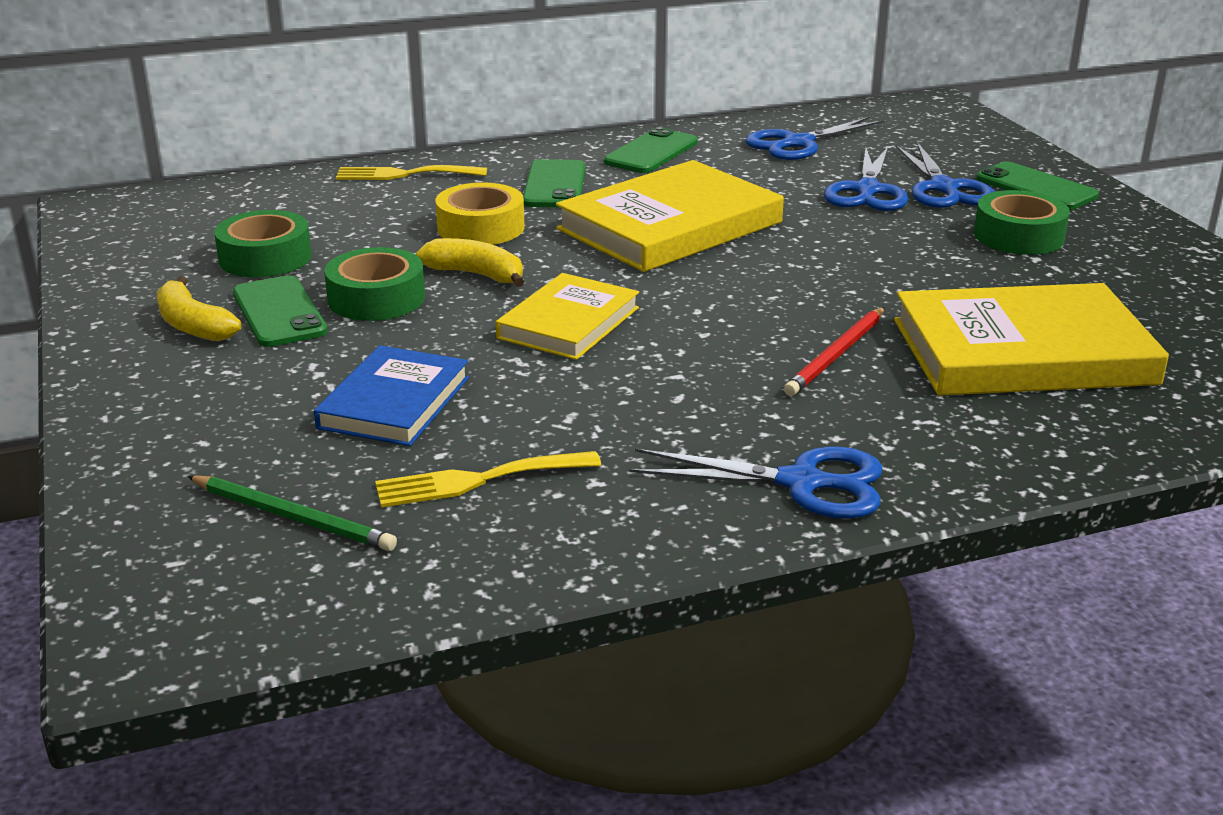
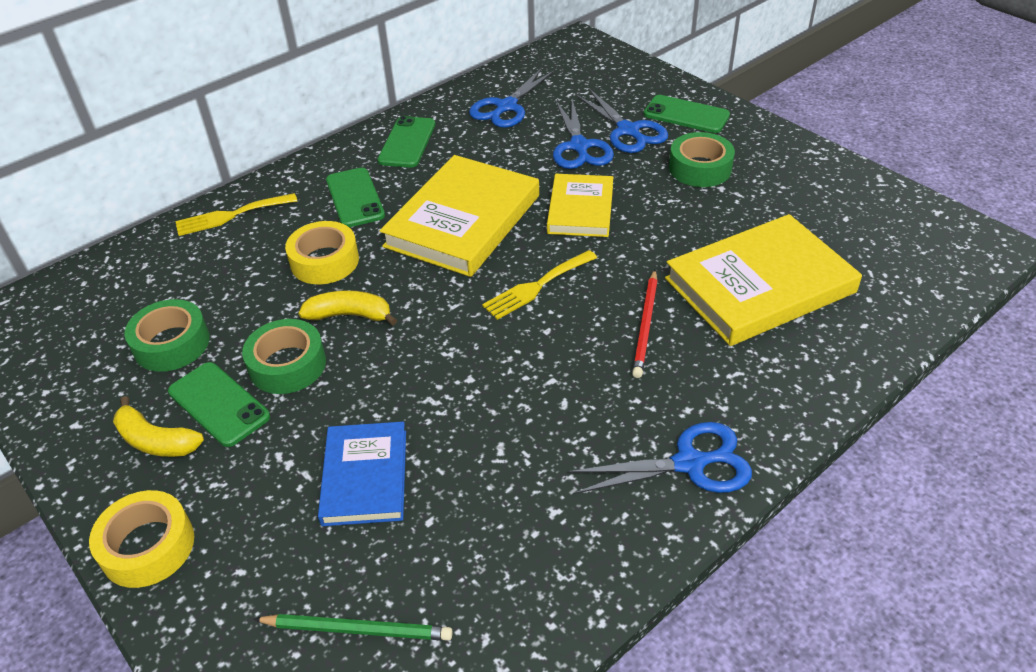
camera: 20 degrees left, 15 degrees up
yellow fork [375,451,601,508] -> yellow fork moved to [482,250,597,320]
yellow book [496,273,639,360] -> yellow book moved to [547,174,613,237]
none -> yellow tape [89,490,194,588]

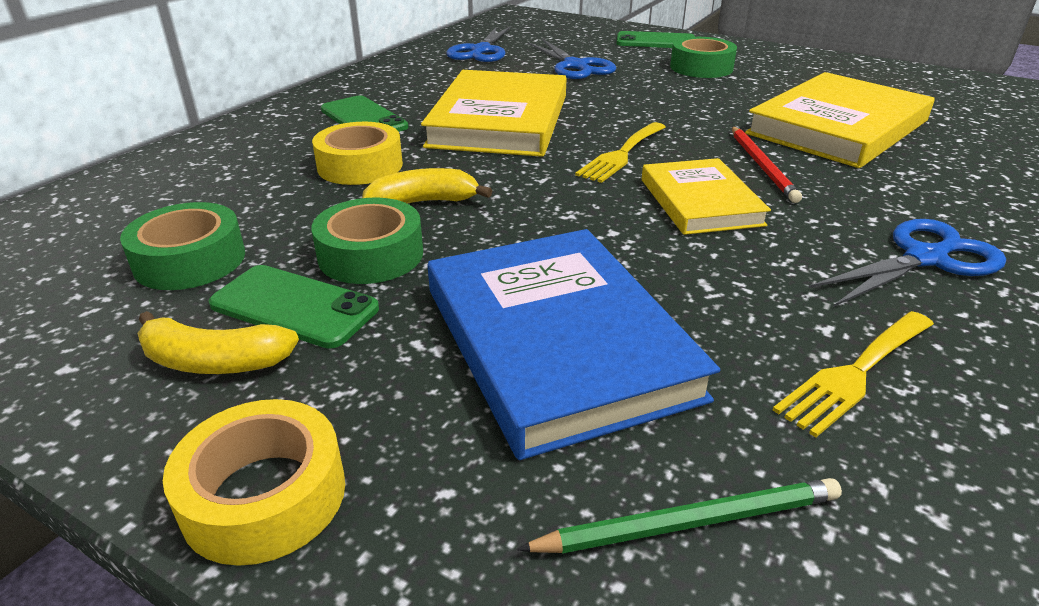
camera: 20 degrees left, 10 degrees down
yellow fork [175,193,297,236] -> yellow fork moved to [772,311,934,437]
blue book [318,422,406,526] -> blue book [428,229,720,460], size x1.67
green phone [378,116,435,168] -> none
yellow book [547,174,613,237] -> yellow book moved to [642,158,771,235]
blue scissors [575,89,668,153] -> none

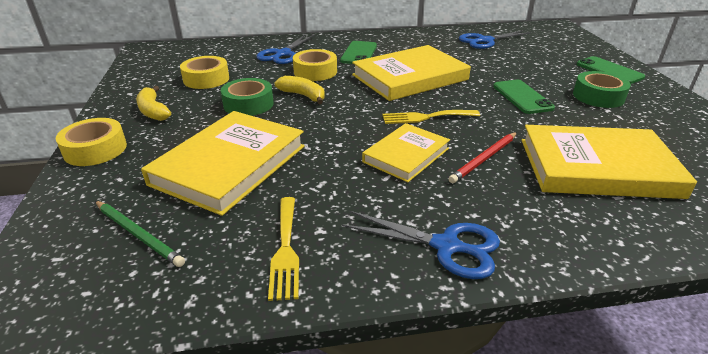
camera: 50 degrees right, 0 degrees up
green tape [120,202,245,290] -> yellow tape [180,56,229,89]
green phone [209,265,379,349] -> green phone moved to [493,80,555,114]
blue book [428,229,720,460] -> yellow book [141,111,305,216]
blue scissors [528,39,616,79] -> blue scissors moved to [256,34,315,64]
yellow fork [772,311,934,437] -> yellow fork turned 105 degrees counterclockwise [268,197,299,301]

